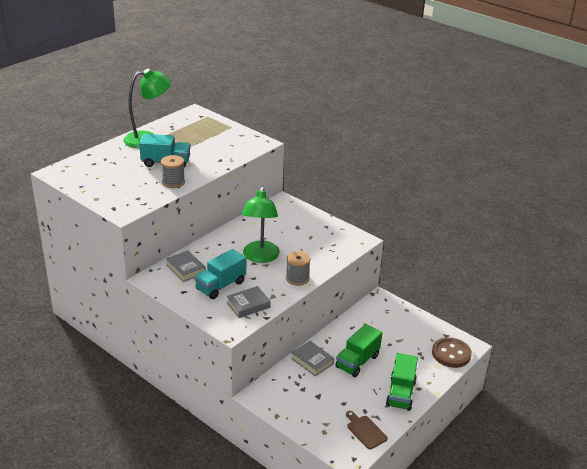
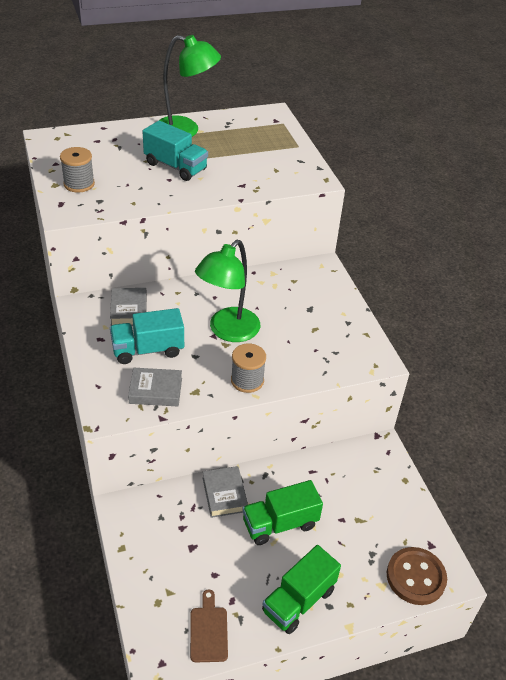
camera: 30 degrees right, 10 degrees up
grey spool [161,155,185,188] -> grey spool moved to [60,147,95,193]

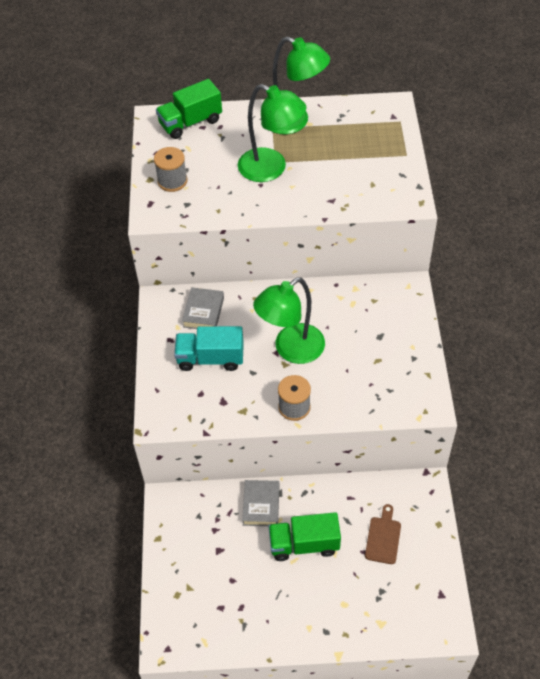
camera: 20 degrees right, 10 degrees up
grey book [128,368,182,407] -> none
turquoise truck [143,121,208,181] -> green lamp [238,84,306,182]
brown cutting board [190,589,228,662] -> brown cutting board moved to [365,504,401,564]
green truck [262,545,341,634] -> green truck moved to [156,79,222,139]
brown button [387,547,447,605] -> none

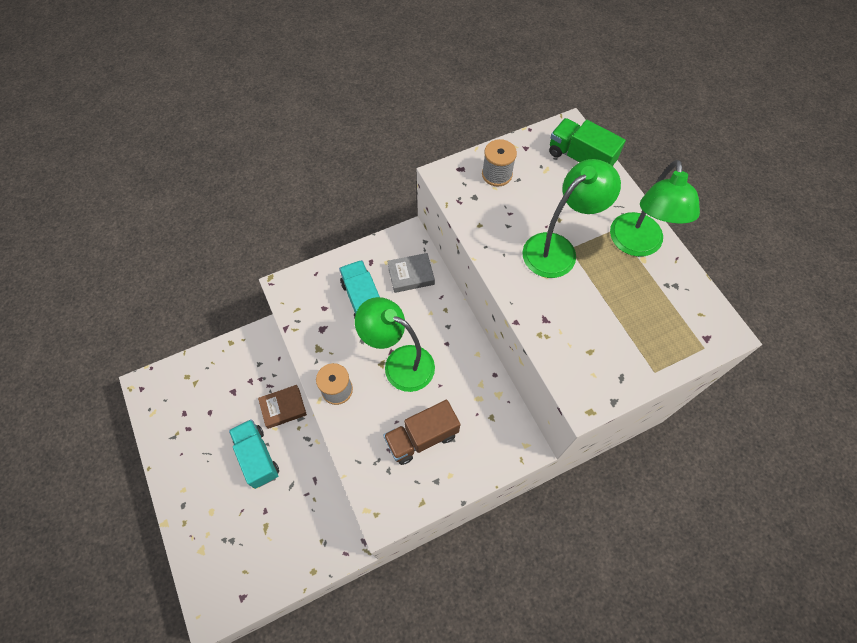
camera: 65 degrees right, 10 degrees up
green lamp [238,84,306,182] -> green lamp turned 135 degrees counterclockwise [523,159,621,278]
grey book [242,480,279,526] -> brown book [258,385,307,429]
green truck [268,512,341,561] -> turquoise truck [229,419,279,489]
brown cutting board [365,504,401,564] -> none
none -> brown truck [383,400,460,465]

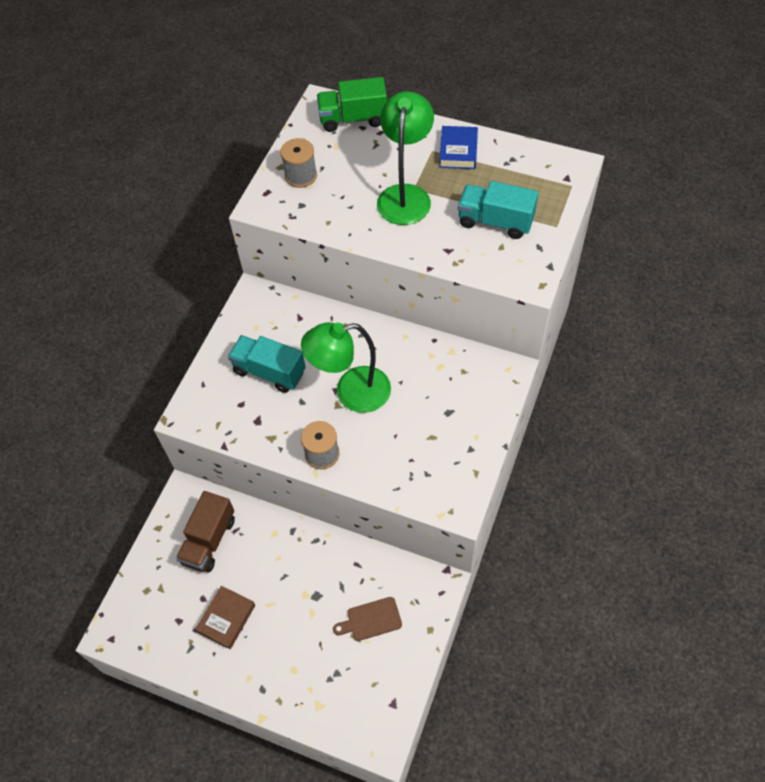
camera: 40 degrees left, 5 degrees down
turquoise truck [229,419,279,489] -> turquoise truck moved to [458,181,539,239]
brown book [258,385,307,429] -> brown book moved to [195,586,255,649]
brown truck [383,400,460,465] -> brown truck moved to [176,491,235,573]
grey book [387,253,435,293] -> none
green lamp [610,160,700,257] -> blue book [439,126,478,169]
none -> brown cutting board [333,597,402,641]

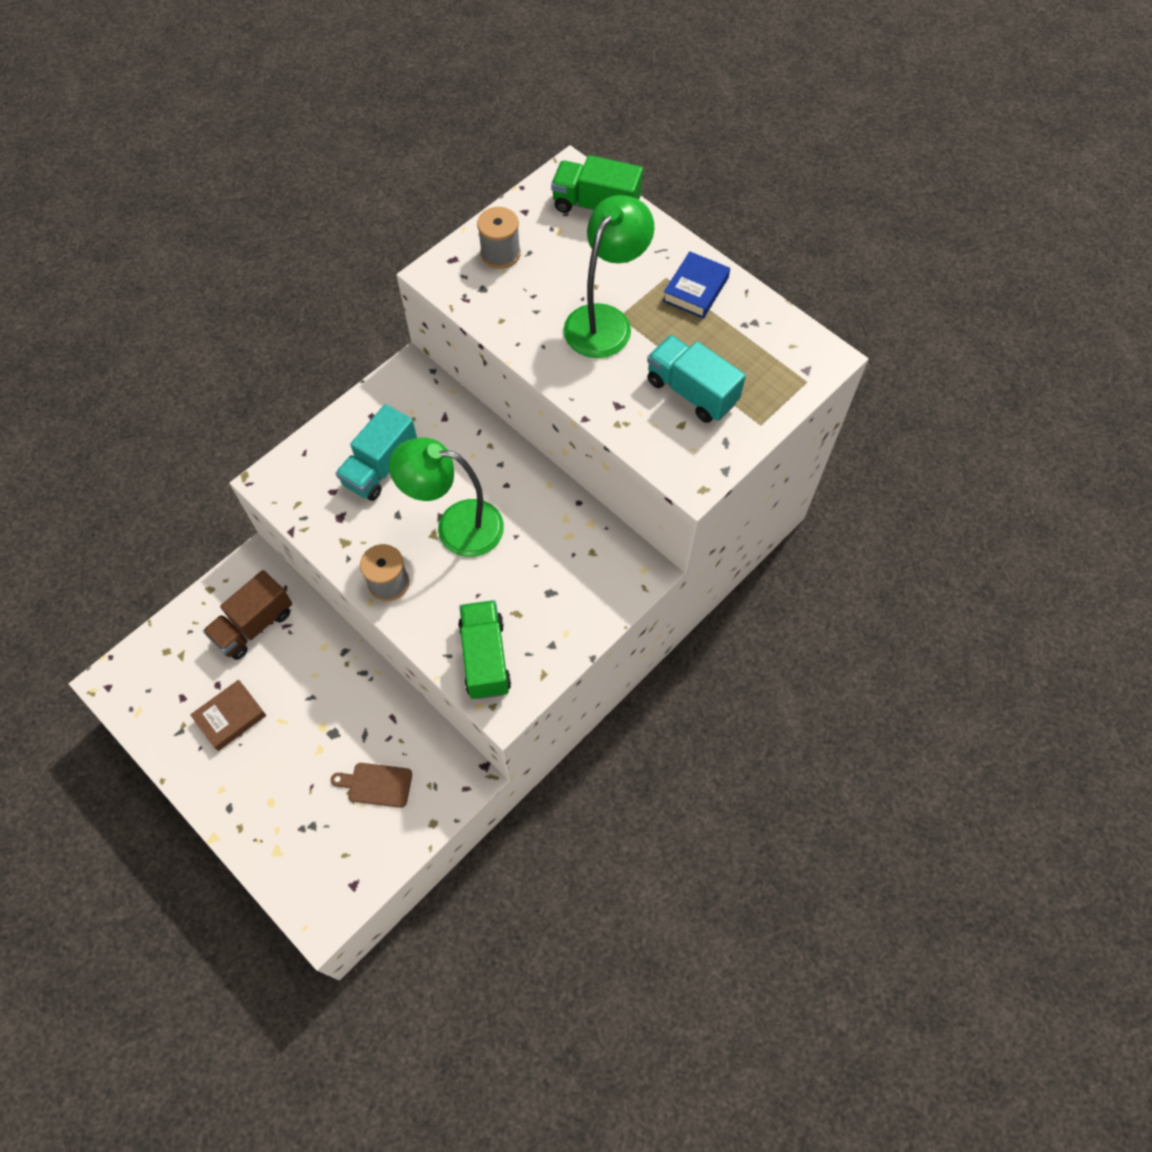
camera: 20 degrees right, 5 degrees up
turquoise truck [228,335,306,393] -> turquoise truck turned 105 degrees counterclockwise [336,404,417,501]
none -> green truck [458,600,511,699]

